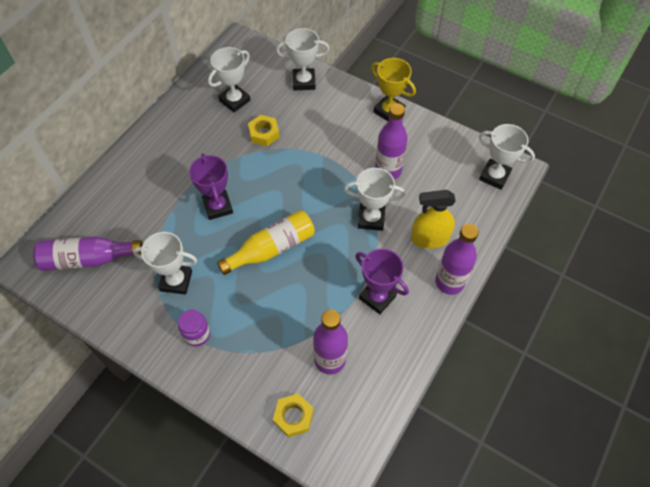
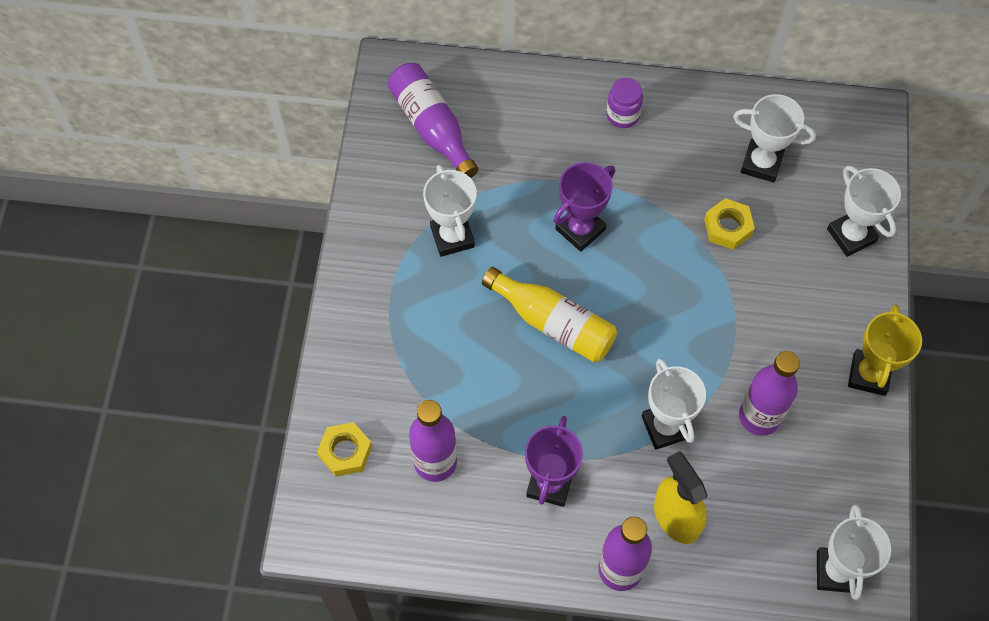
camera: 65 degrees right, 5 degrees up
purple jar [178,309,210,347] -> purple jar moved to [606,78,643,128]

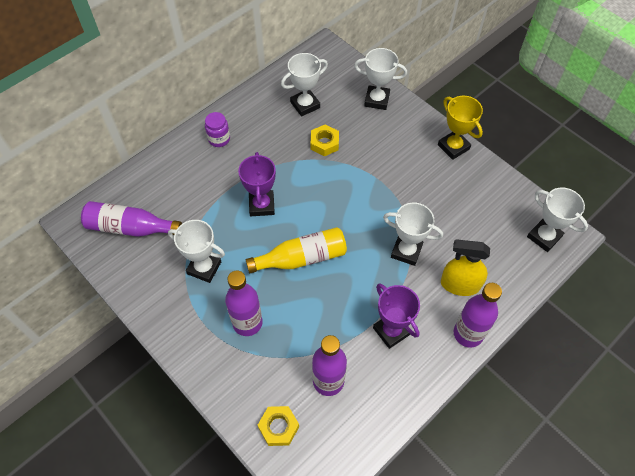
camera: 50 degrees left, 5 degrees down
purple bottle [739,351,800,436] -> purple bottle moved to [225,270,263,336]

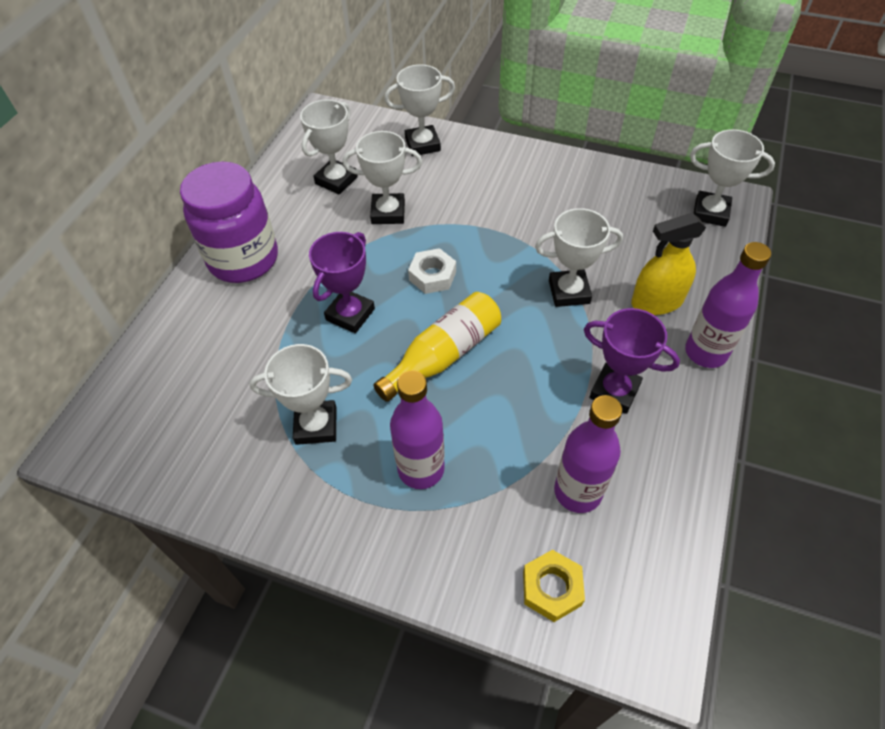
camera: 25 degrees left, 5 degrees down
purple bottle [81,201,182,237] -> none
purple jar [205,112,230,147] -> purple jar [180,161,278,283], size x2.18
purple trophy [238,152,276,216] -> purple trophy turned 60 degrees clockwise [309,232,375,333]
yellow nut [310,124,339,156] -> white trophy [343,131,422,224]
yellow trophy [438,96,483,160] -> none
none -> white nut [408,248,456,294]

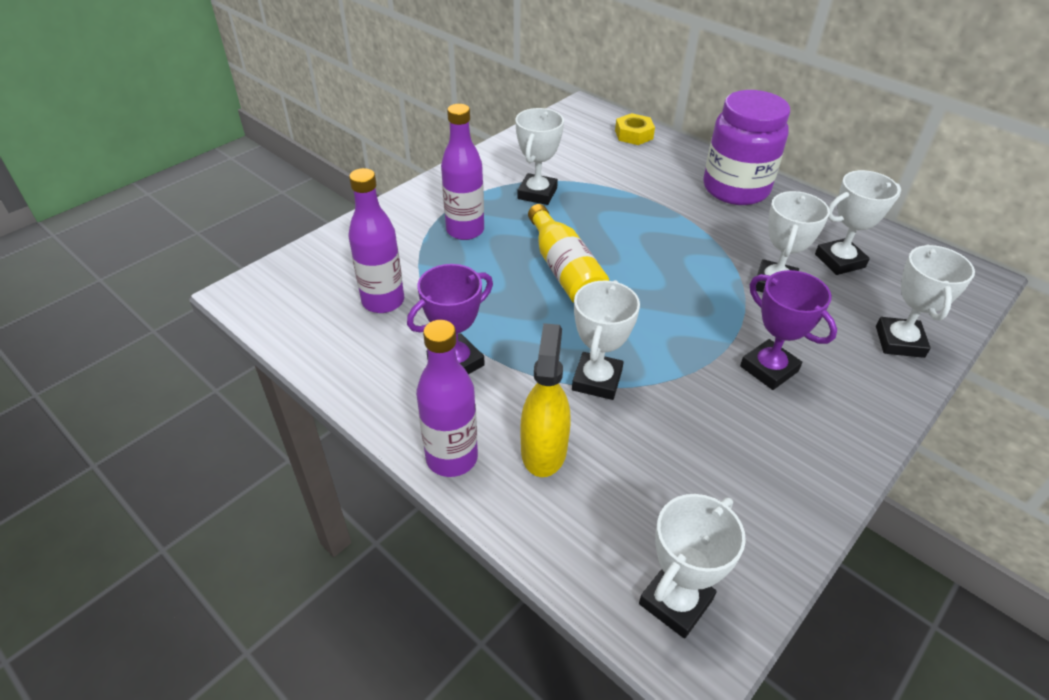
camera: 110 degrees right, 10 degrees down
white trophy [300,100,358,195] -> white trophy turned 75 degrees counterclockwise [815,170,901,275]
purple trophy [309,232,375,333] -> purple trophy moved to [740,270,837,390]
white nut [408,248,456,294] -> none
yellow nut [523,550,585,622] -> yellow nut moved to [615,113,655,145]

